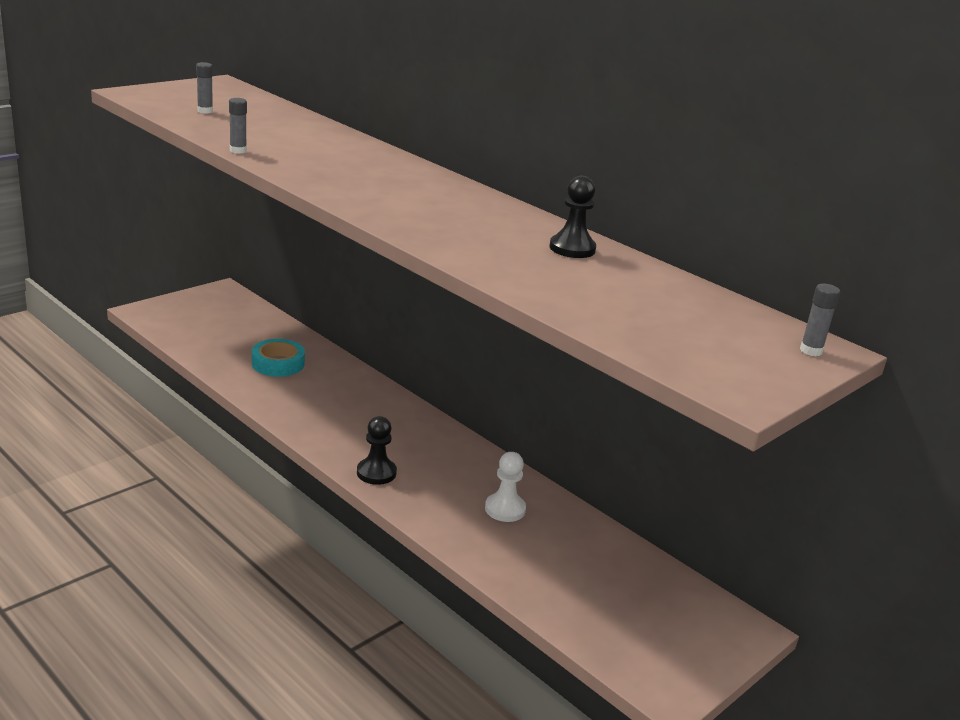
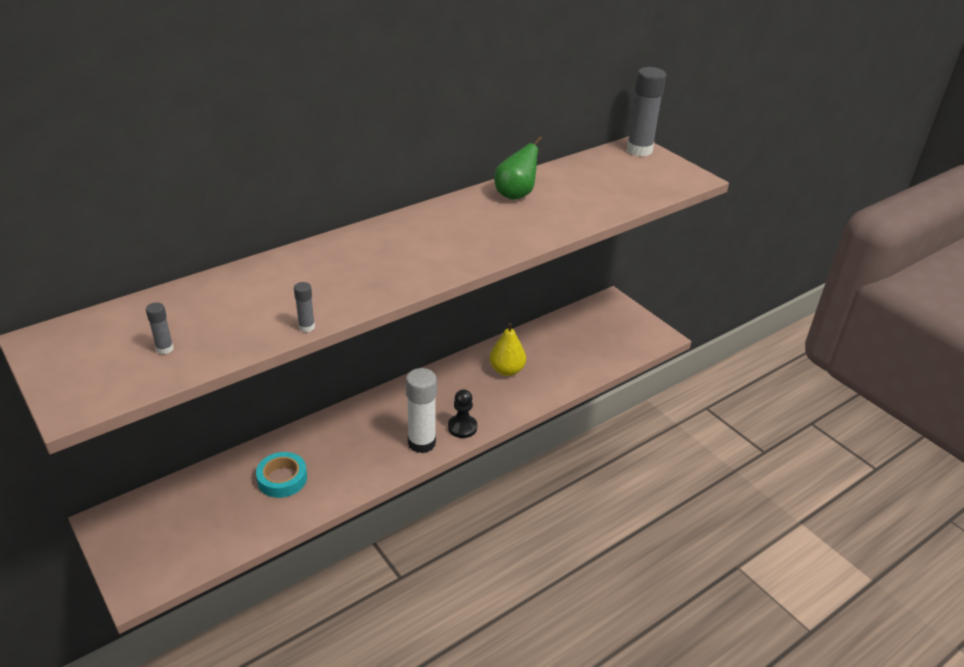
camera: 80 degrees left, 10 degrees up
white pawn [485,452,526,522] -> yellow pear [489,323,526,376]
black pawn [550,176,596,258] -> green pear [494,136,542,200]
grey glue stick [800,284,840,356] -> grey glue stick [627,67,666,157], size x2.25
none -> white glue stick [406,368,437,453]

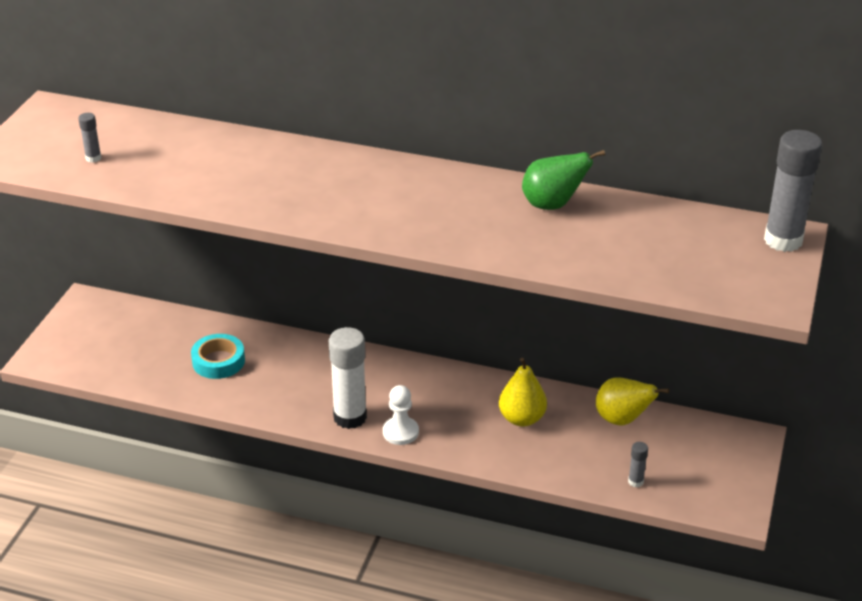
camera: 55 degrees right, 0 degrees up
grey glue stick [294,282,315,332] -> grey glue stick moved to [628,442,648,487]
black pawn [448,389,477,438] -> white pawn [383,385,419,445]
none -> yellow pear [596,377,669,426]

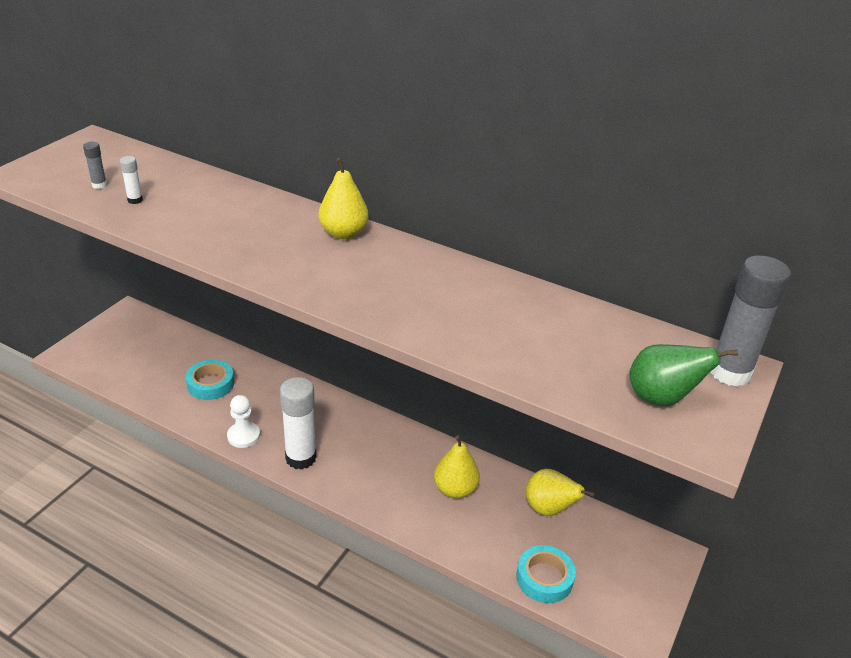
camera: 10 degrees right, 0 degrees up
white pawn [383,385,419,445] -> white pawn moved to [227,395,260,448]
green pear [522,150,605,210] -> green pear moved to [629,344,738,406]
grey glue stick [628,442,648,487] -> turquoise tape [516,545,576,603]
none -> white glue stick [120,156,143,204]
none -> yellow pear [319,158,368,239]

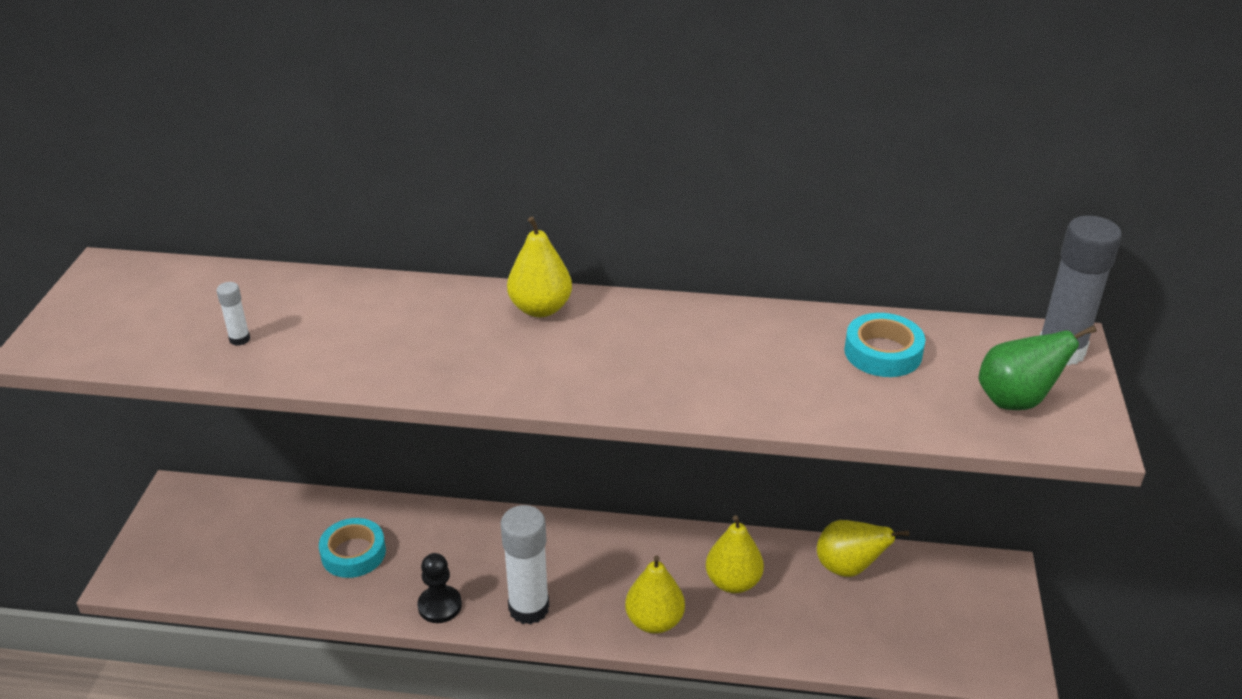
camera: 20 degrees left, 0 degrees up
grey glue stick [83,142,107,189] -> none
white pawn [227,395,260,448] -> black pawn [417,553,462,623]
turquoise tape [516,545,576,603] -> turquoise tape moved to [844,313,925,377]
none -> yellow pear [625,555,685,634]

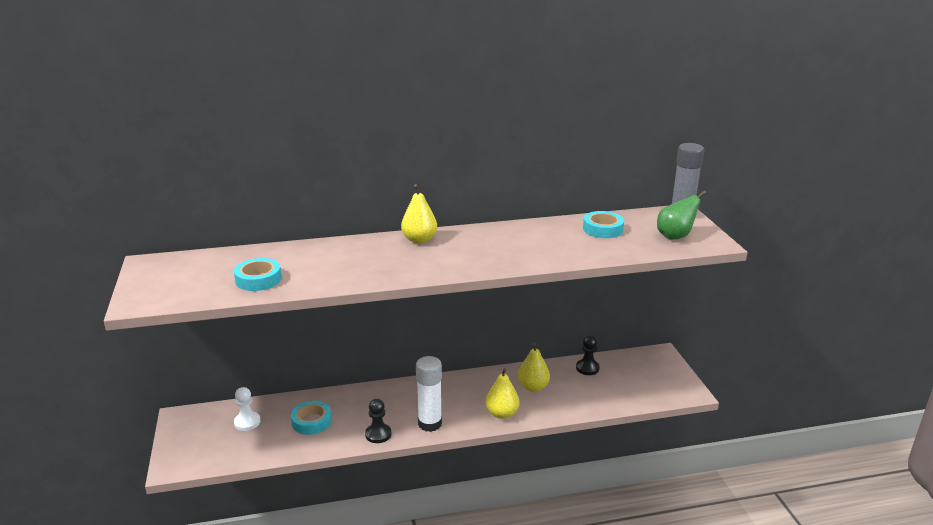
camera: 20 degrees left, 10 degrees down
white glue stick [216,282,250,346] -> turquoise tape [234,258,282,291]
yellow pear [817,520,909,577] -> black pawn [576,336,600,375]
none -> white pawn [234,387,261,431]

